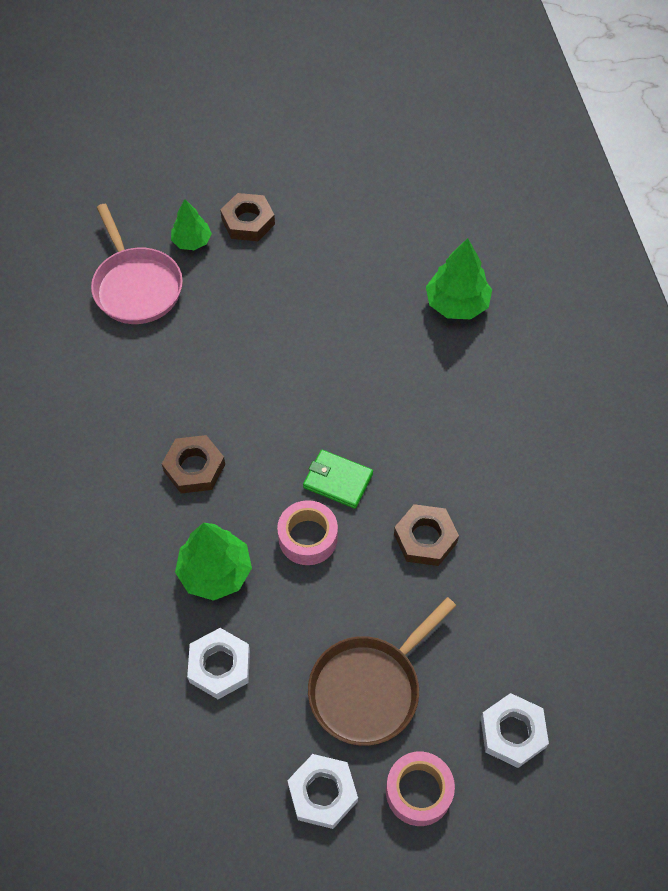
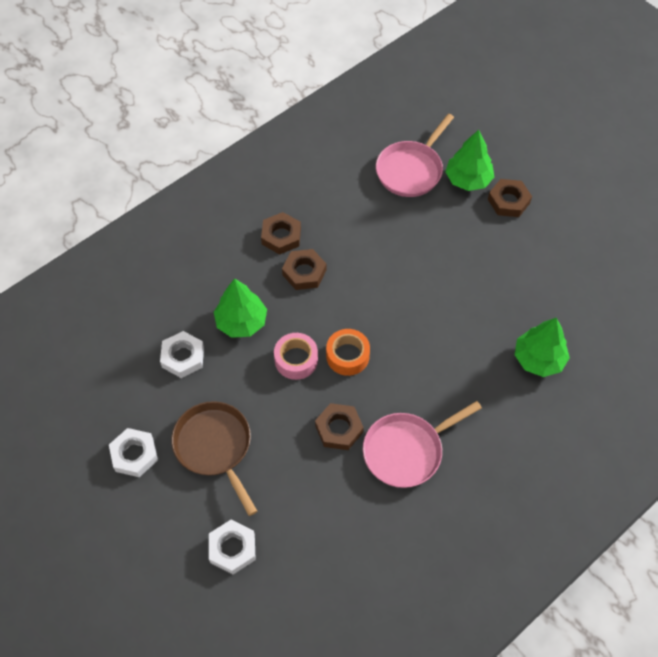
camera: 60 degrees right, 0 degrees up
green tree [171,199,212,250] -> green tree [445,130,494,191], size x1.56
green wallet [303,450,373,509] -> orange tape [326,329,370,376]
brown pan [308,597,456,746] -> brown pan turned 45 degrees clockwise [171,401,257,516]
pink tape [386,751,455,826] -> none
none -> brown nut [261,212,301,255]
none -> pink pan [363,401,482,488]

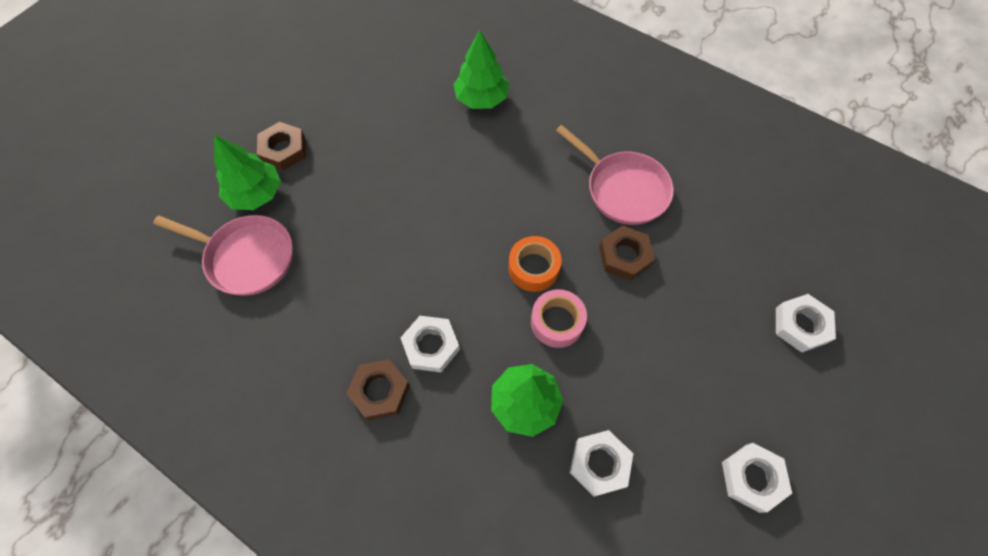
camera: 105 degrees left, 5 degrees up
brown pan [171,401,257,516] -> none
brown nut [282,249,326,290] -> white nut [401,316,460,372]

